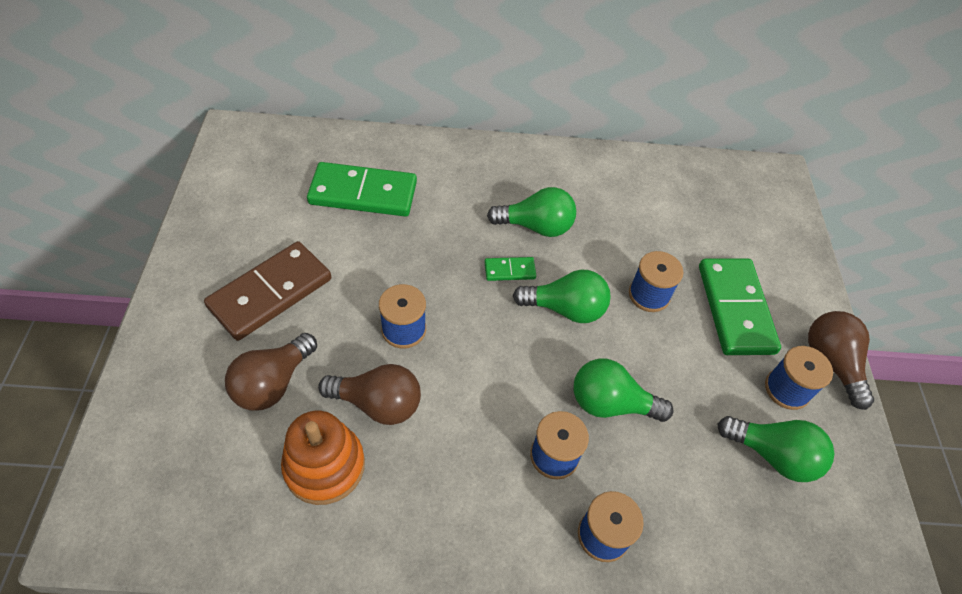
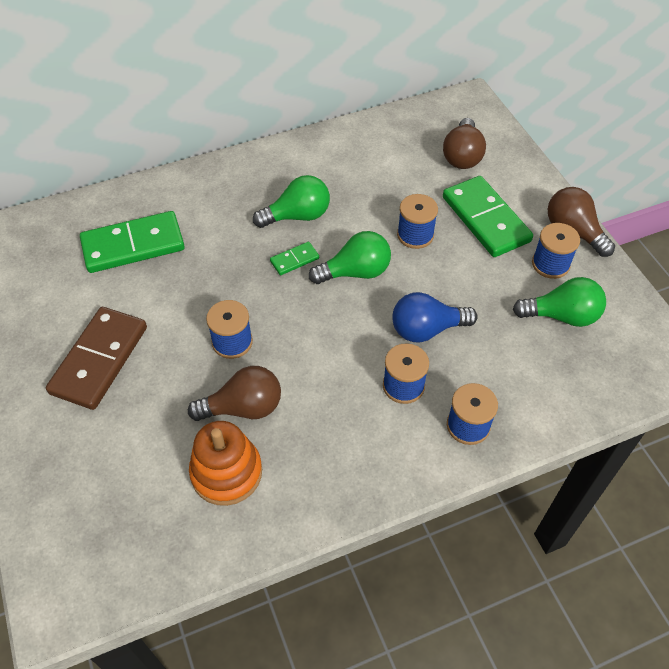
camera: 20 degrees left, 0 degrees up
brown light bulb [225,333,317,411] -> brown light bulb moved to [443,118,486,169]
green light bulb [574,358,674,422] -> blue light bulb [392,292,478,342]

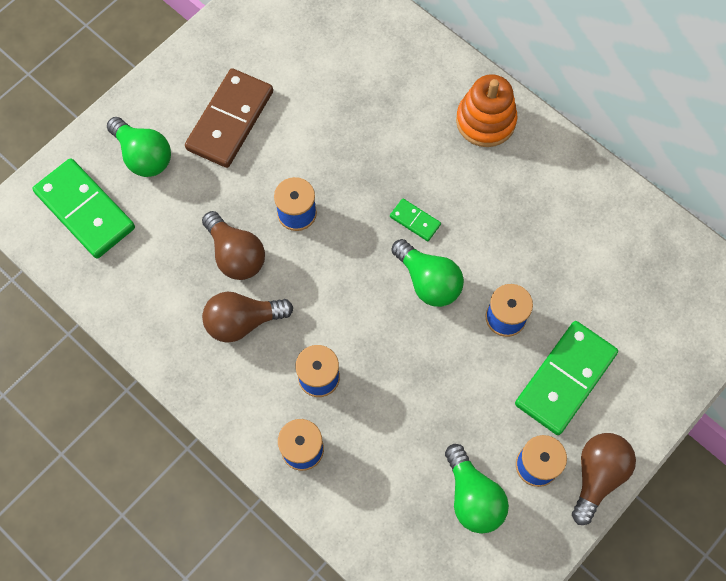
camera: 65 degrees right, 15 degrees up
brown domino [46,307,147,410] -> brown domino turned 60 degrees counterclockwise [185,68,273,168]
green domino [80,211,185,273] -> green domino moved to [32,158,135,259]
orange stacking toy [189,421,262,506] -> orange stacking toy moved to [456,75,518,147]
green light bulb [253,175,330,228] -> green light bulb moved to [107,117,171,177]
blue light bulb [392,292,478,342] -> none
brown light bulb [443,118,486,169] -> brown light bulb moved to [202,292,293,343]

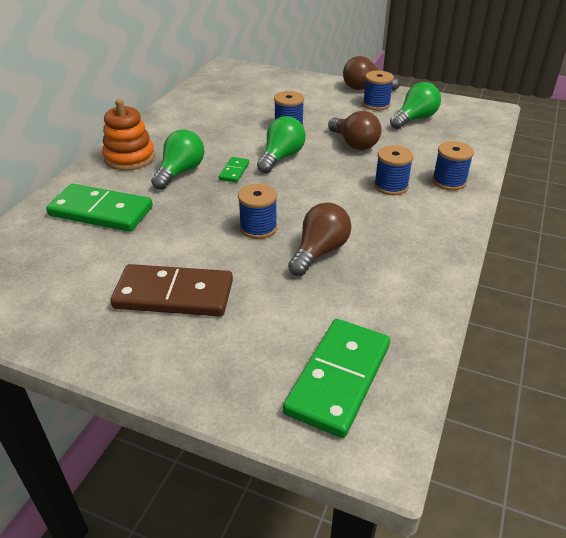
camera: 110 degrees left, 30 degrees down
green light bulb [107,117,171,177] -> green light bulb moved to [151,129,204,190]
brown light bulb [202,292,293,343] -> brown light bulb moved to [328,111,381,150]
green domino [515,321,618,435] -> green domino moved to [46,184,153,232]

